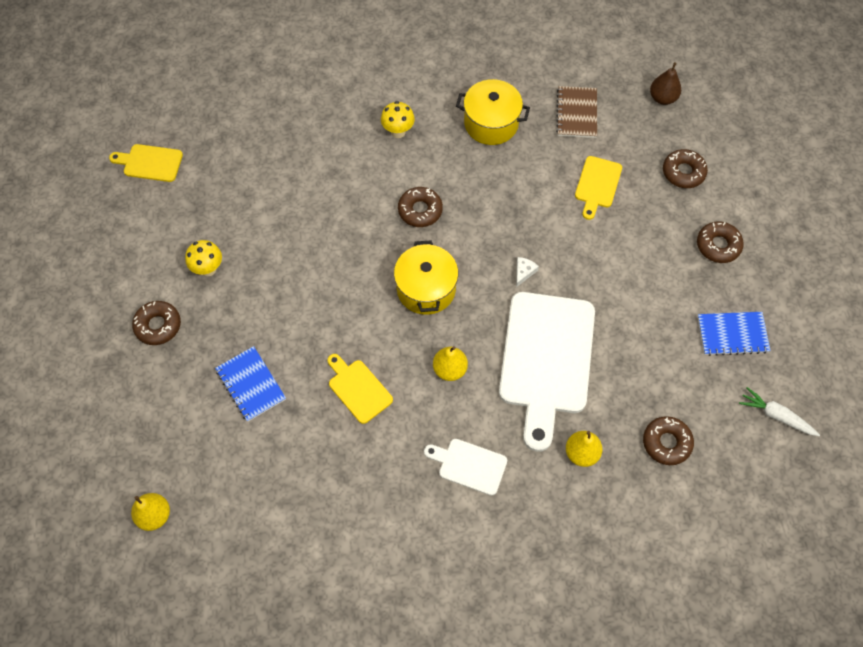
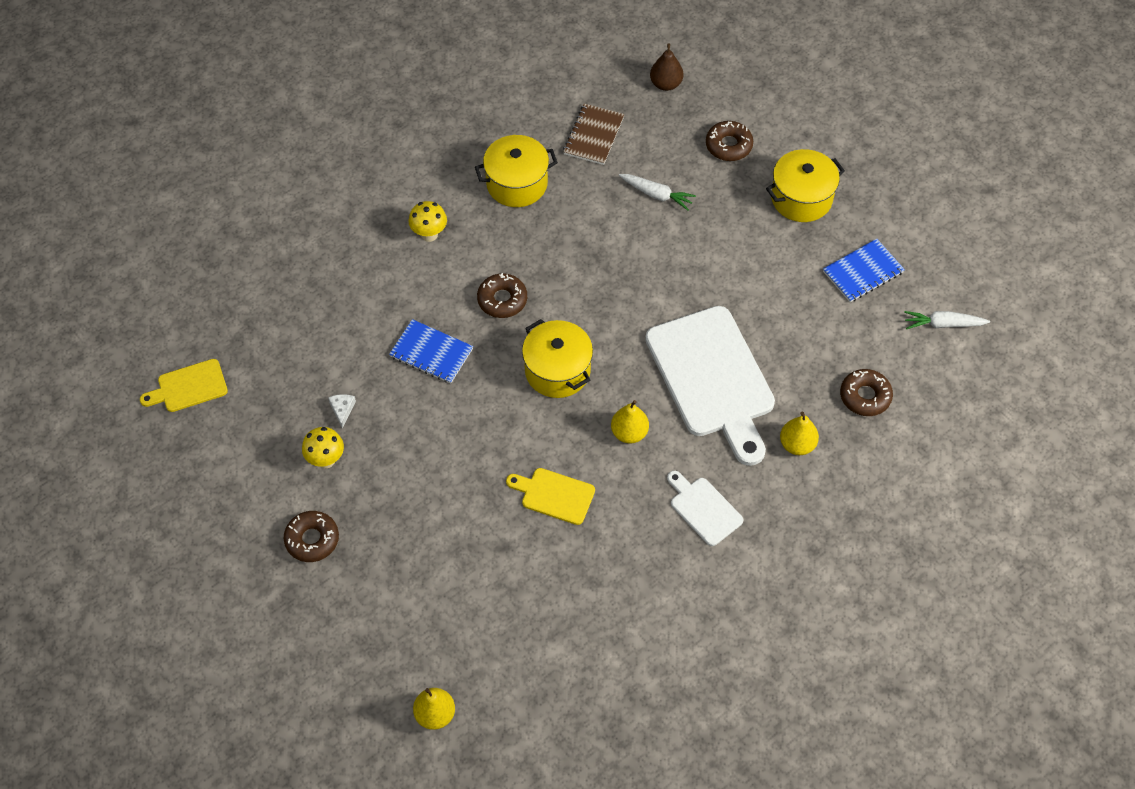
camera: 30 degrees left, 5 degrees down
blue notebook [215,346,286,422] -> blue notebook moved to [389,319,473,384]
white cutting board [424,439,507,496] -> white cutting board turned 60 degrees clockwise [667,471,743,546]
white cheese [516,257,539,287] -> white cheese moved to [328,394,356,429]
brown notebook [556,86,597,138] -> brown notebook turned 45 degrees clockwise [563,103,624,165]
yellow cutting board [575,156,622,220] -> white carrot [619,174,696,210]
brown donut [697,222,744,263] -> yellow pot [766,149,845,222]

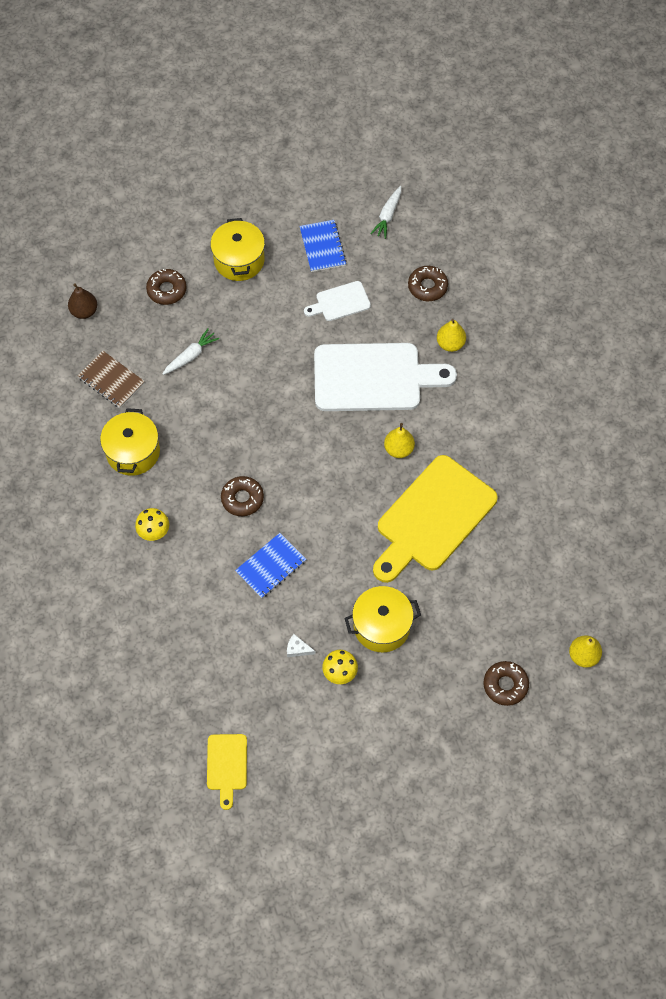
camera: 70 degrees left, 5 degrees up
brown donut [284,511,339,562] -> brown donut moved to [483,661,529,706]
yellow cutting board [506,468,595,525] -> yellow cutting board [373,455,498,583], size x2.11
yellow pot [522,319,593,398] -> yellow pot moved to [344,586,421,652]
white cutting board [667,471,743,546] -> white cutting board moved to [304,281,371,321]

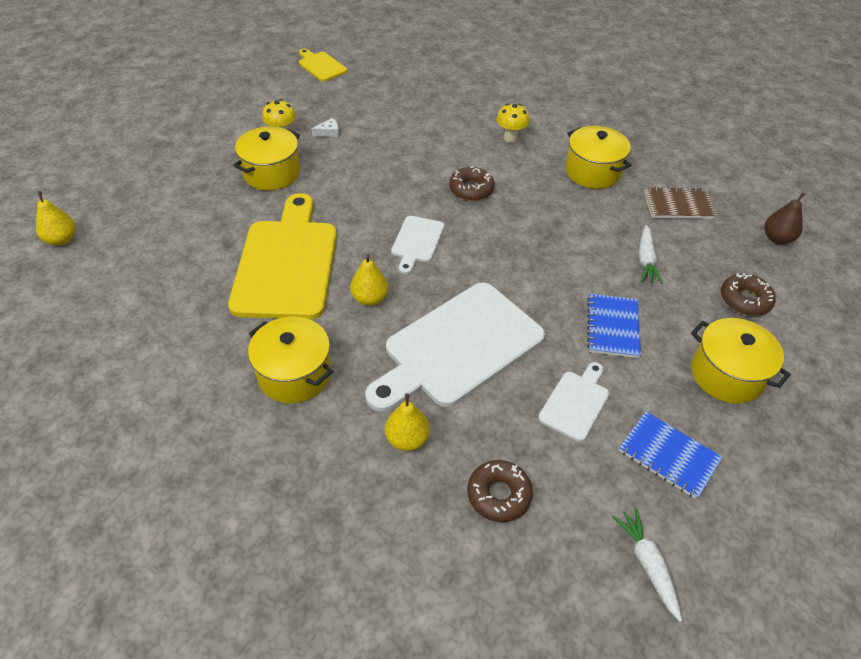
camera: 140 degrees right, 15 degrees down
blue notebook [235,533,306,598] -> blue notebook moved to [587,294,641,358]
brown donut [483,661,529,706] -> none
none -> yellow pot [248,317,333,403]
none -> white cutting board [391,216,445,274]

